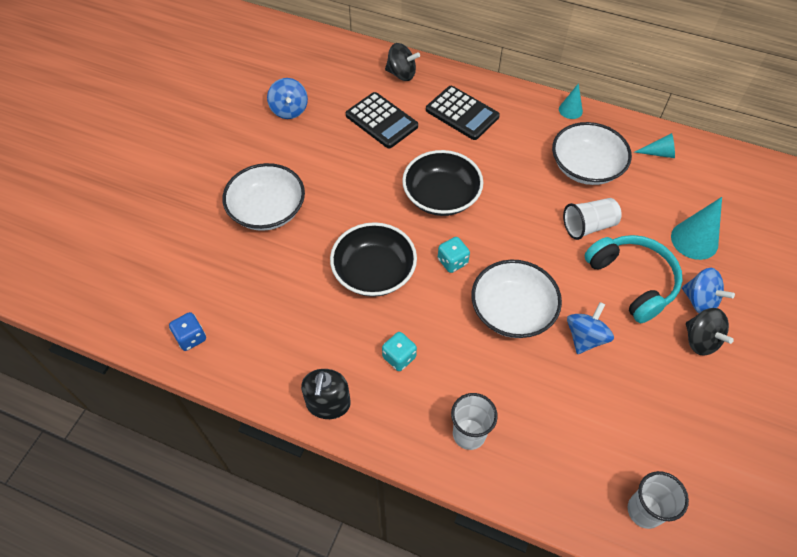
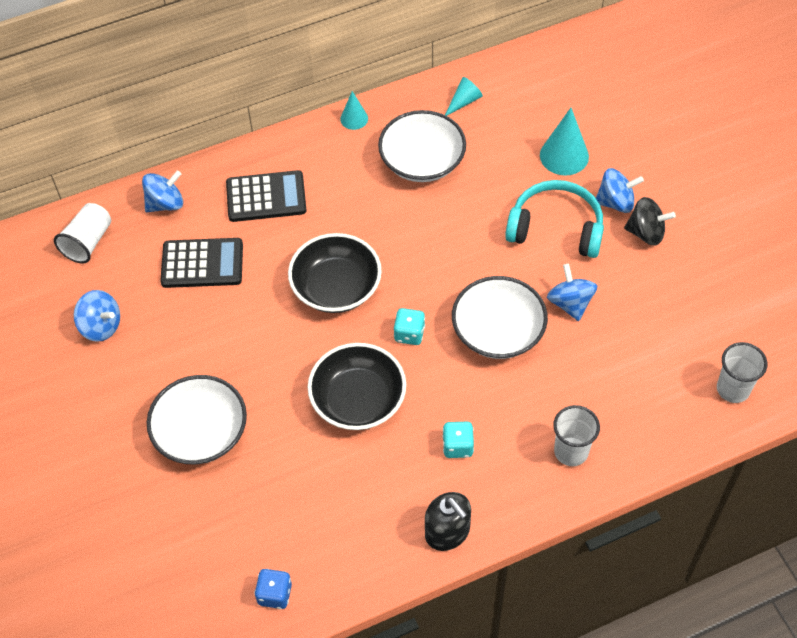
camera: 45 degrees left, 0 degrees up
black spinning top [385,43,420,81] -> blue spinning top [142,171,183,212]
white cup [563,198,622,240] -> white cup moved to [54,203,111,263]

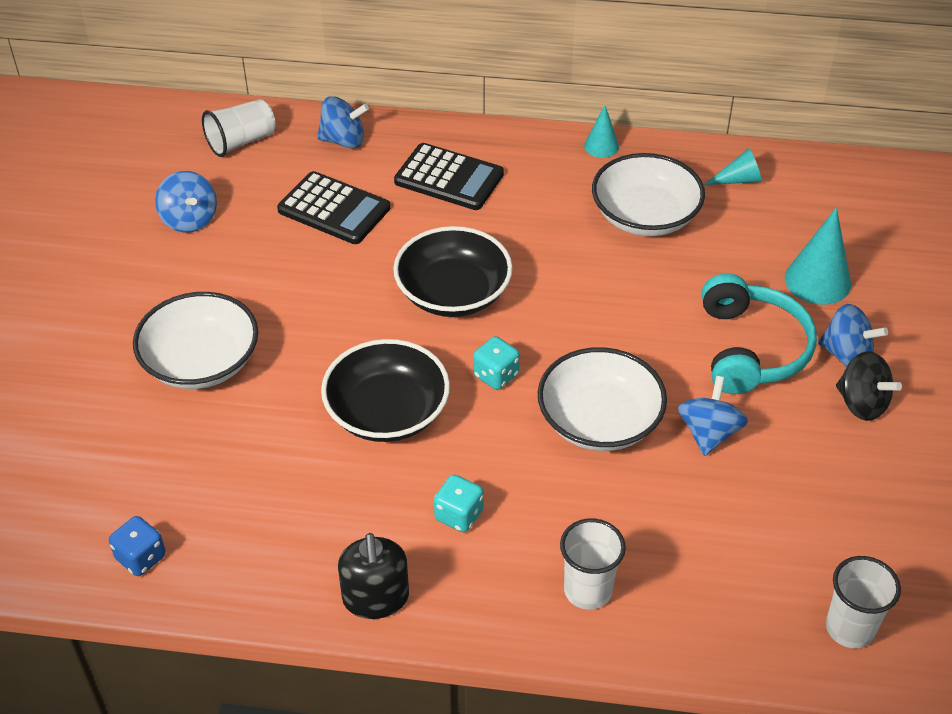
camera: 30 degrees right, 10 degrees down
turquoise headphones [505,180,604,258] -> turquoise headphones turned 45 degrees clockwise [702,273,817,394]

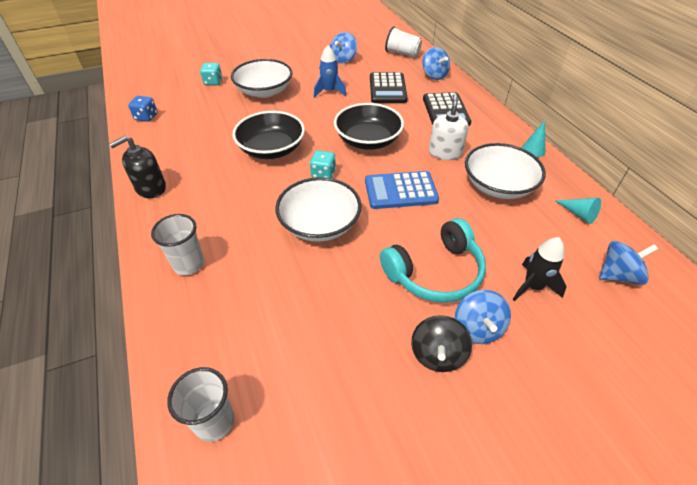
camera: 60 degrees right, 0 degrees up
turquoise dice [434,475,484,532] -> turquoise dice moved to [200,63,223,85]
blue spinning top [678,376,748,456] -> blue spinning top moved to [599,241,658,285]
turquoise cone [785,208,851,305] -> black rocket [513,237,567,301]
none -> blue rocket [314,45,346,98]
none -> blue calculator [365,171,439,209]
none -> white soap dispenser [429,93,468,160]

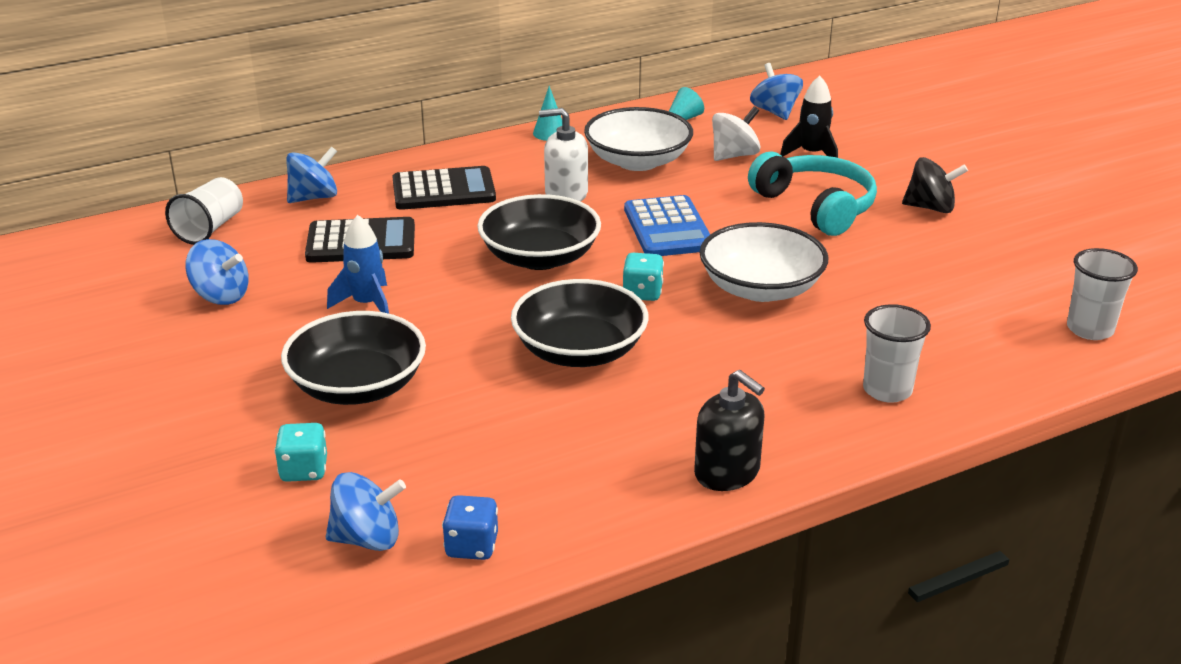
camera: 95 degrees left, 15 degrees down
white bowl [231,59,293,98] -> black bowl [281,311,426,405]
blue spinning top [455,290,511,344] -> blue spinning top moved to [326,472,406,551]
none -> white spinning top [712,107,760,161]

